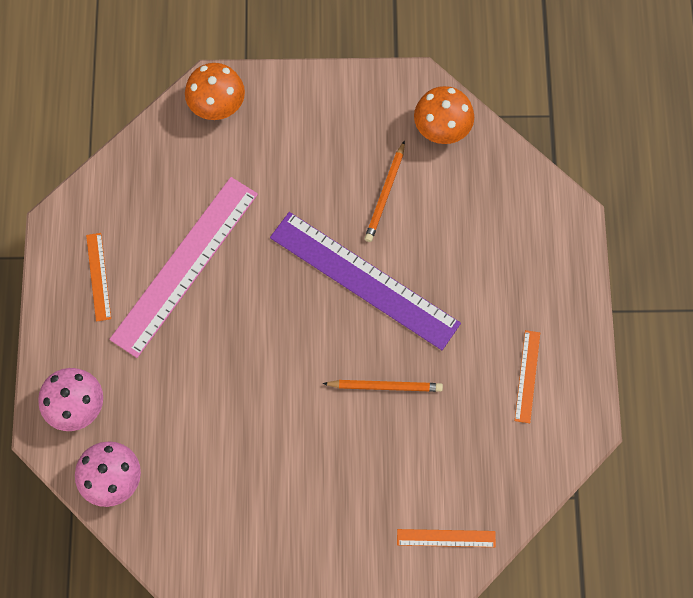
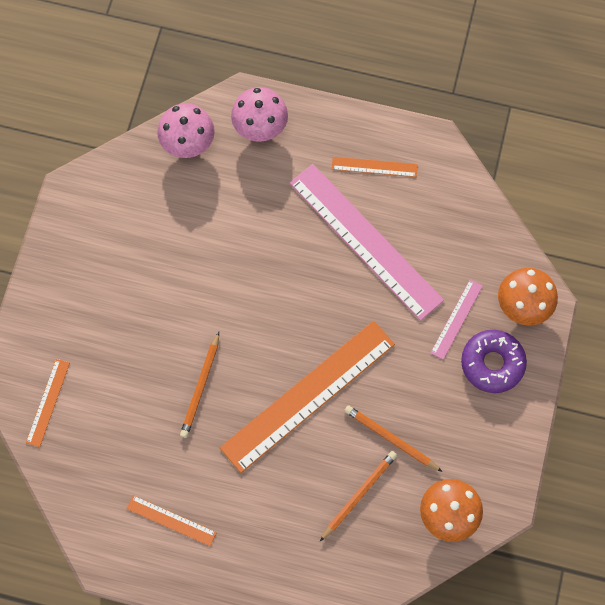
camera: 105 degrees right, 0 degrees up
purple ruler [270,212,461,350] -> orange ruler [220,321,395,473]
none -> orange pencil [320,451,397,541]
none -> pink ruler [431,279,483,360]
none -> purple donut [461,330,527,393]

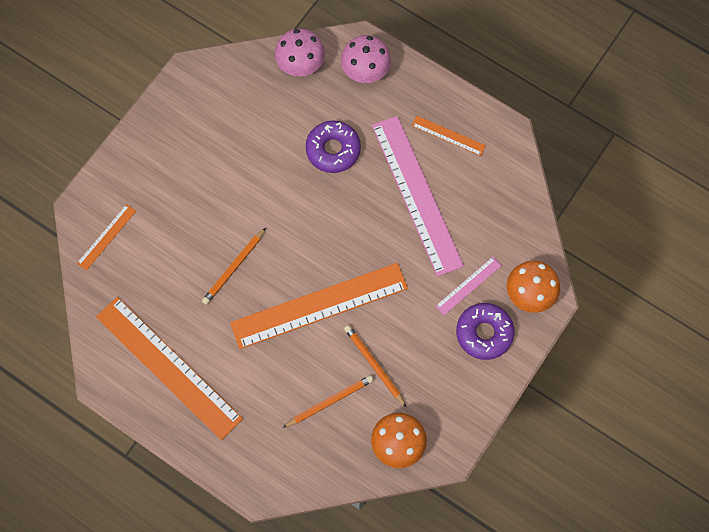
camera: 20 degrees right, 0 degrees up
orange ruler [126,495,217,546] -> orange ruler [96,297,243,440], size x2.25
none -> purple donut [306,121,361,173]

